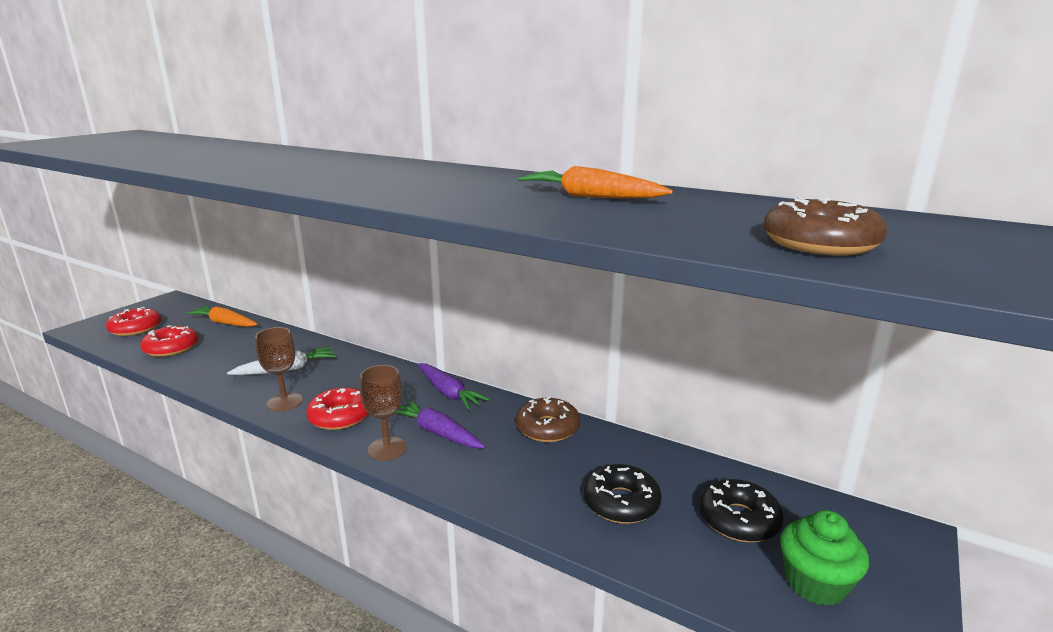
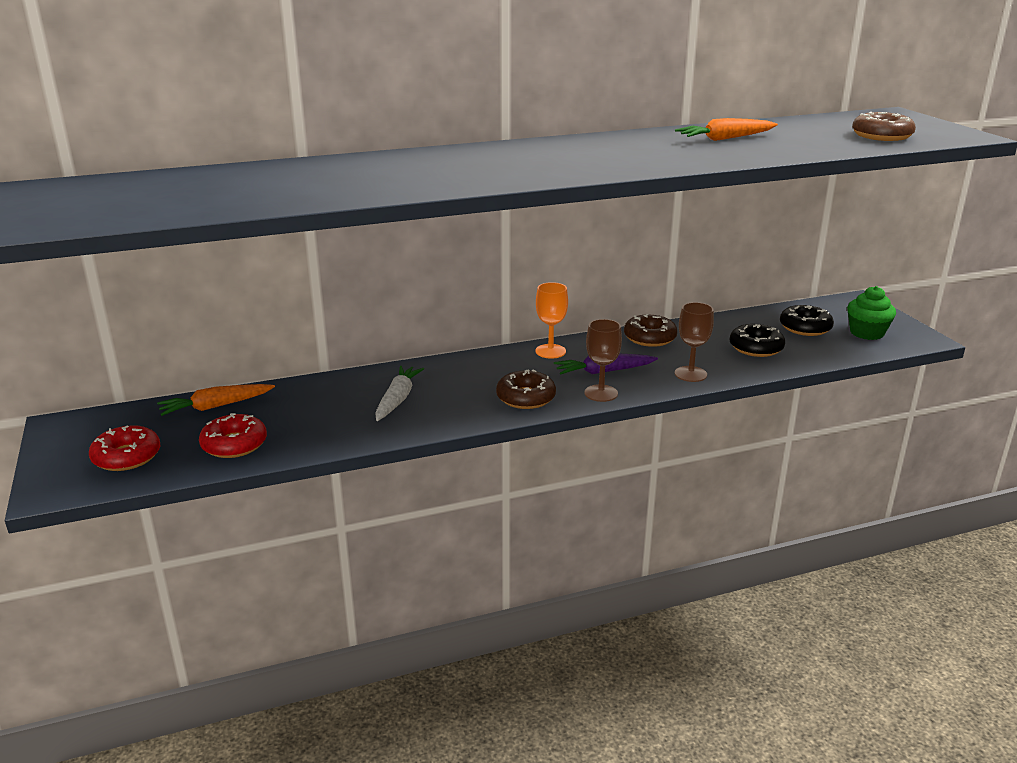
camera: 50 degrees left, 5 degrees up
brown goblet [255,327,303,411] -> brown goblet moved to [675,302,714,382]
red donut [306,387,368,430] -> brown donut [496,369,556,409]
purple carrot [418,363,490,410] -> orange goblet [535,282,568,359]

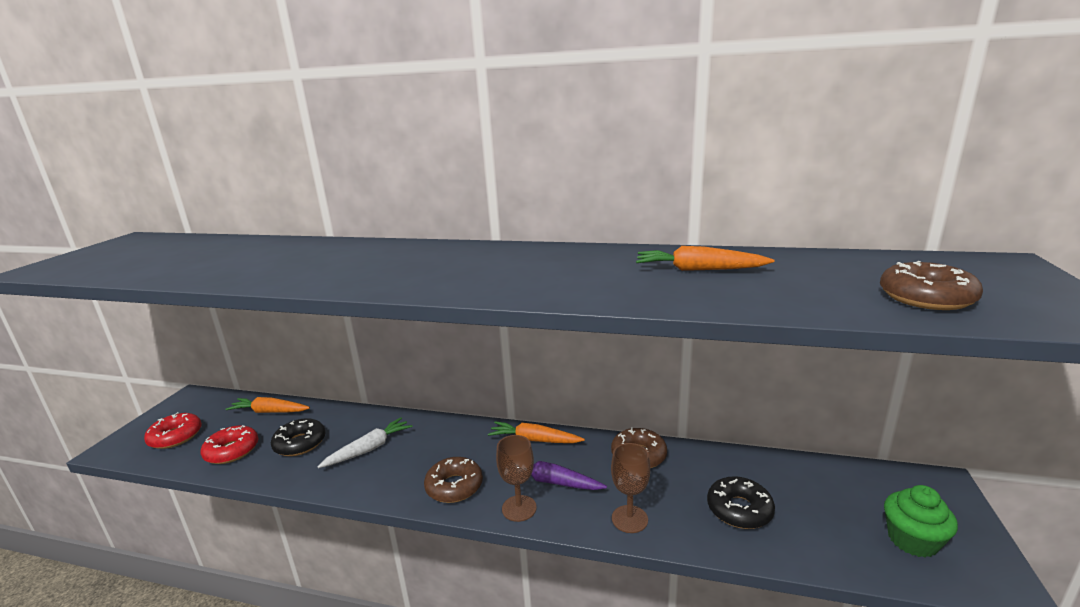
camera: 35 degrees right, 5 degrees down
orange goblet [535,282,568,359] -> orange carrot [488,421,585,443]
black donut [780,305,834,336] -> black donut moved to [271,418,326,456]

